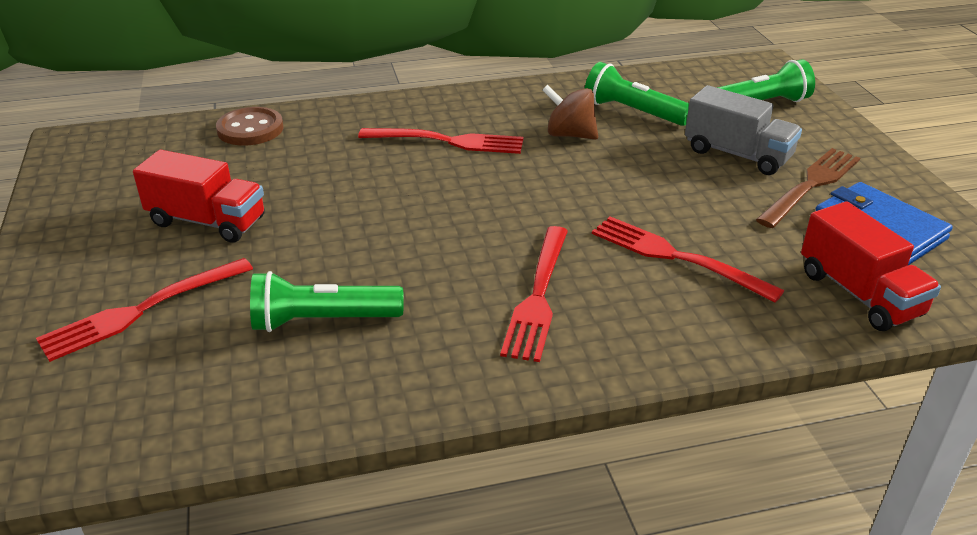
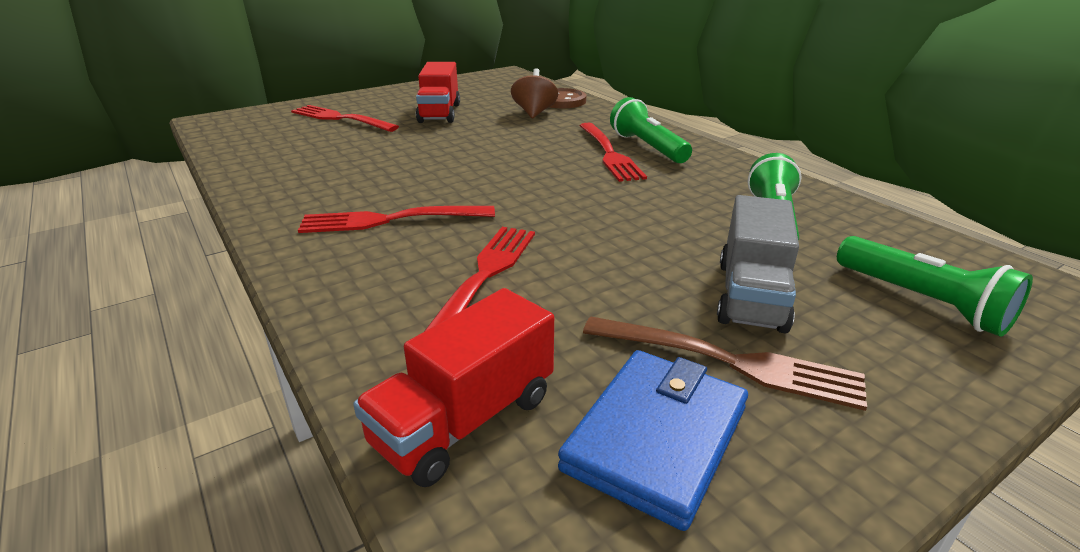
camera: 70 degrees right, 5 degrees down
green flashlight [250,271,404,332] -> green flashlight moved to [610,97,692,163]
brown spinning top [542,85,598,140] -> brown spinning top moved to [511,68,559,118]

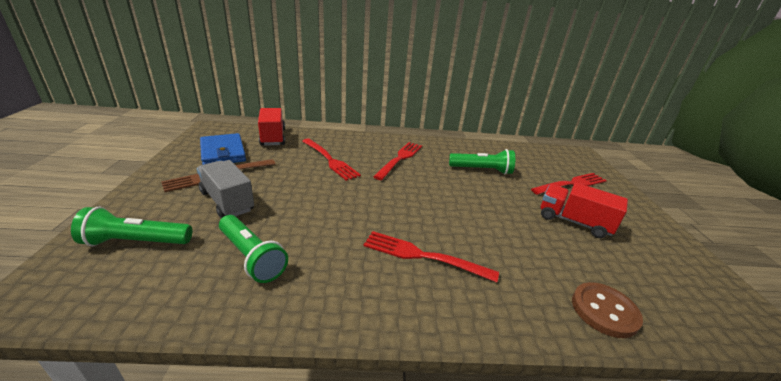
camera: 120 degrees right, 0 degrees up
brown spinning top [511,68,559,118] -> none
green flashlight [610,97,692,163] -> green flashlight moved to [449,149,515,175]

